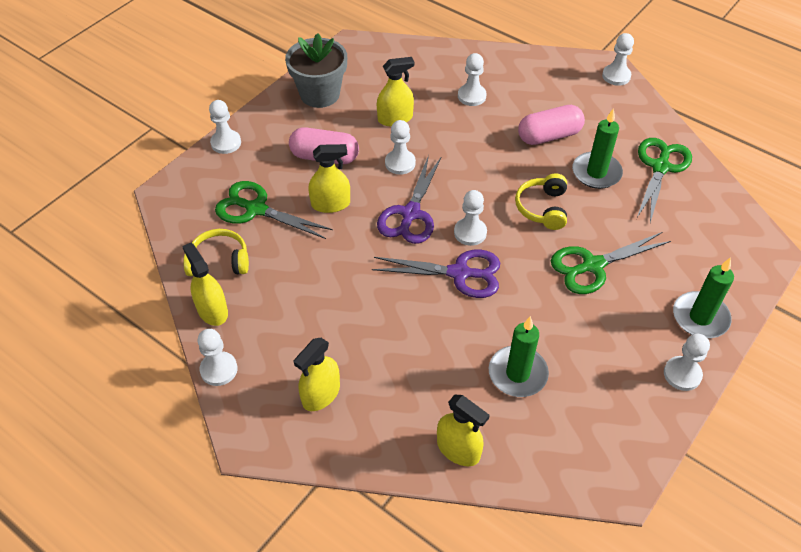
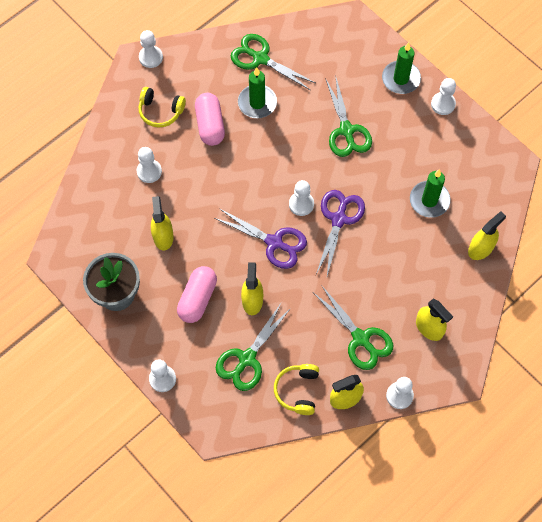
camera: 80 degrees left, 15 degrees up
white pawn [385,120,416,175] -> none
yellow headphones [515,173,567,230] -> yellow headphones moved to [139,87,186,128]
none -> green scissors [314,285,393,370]

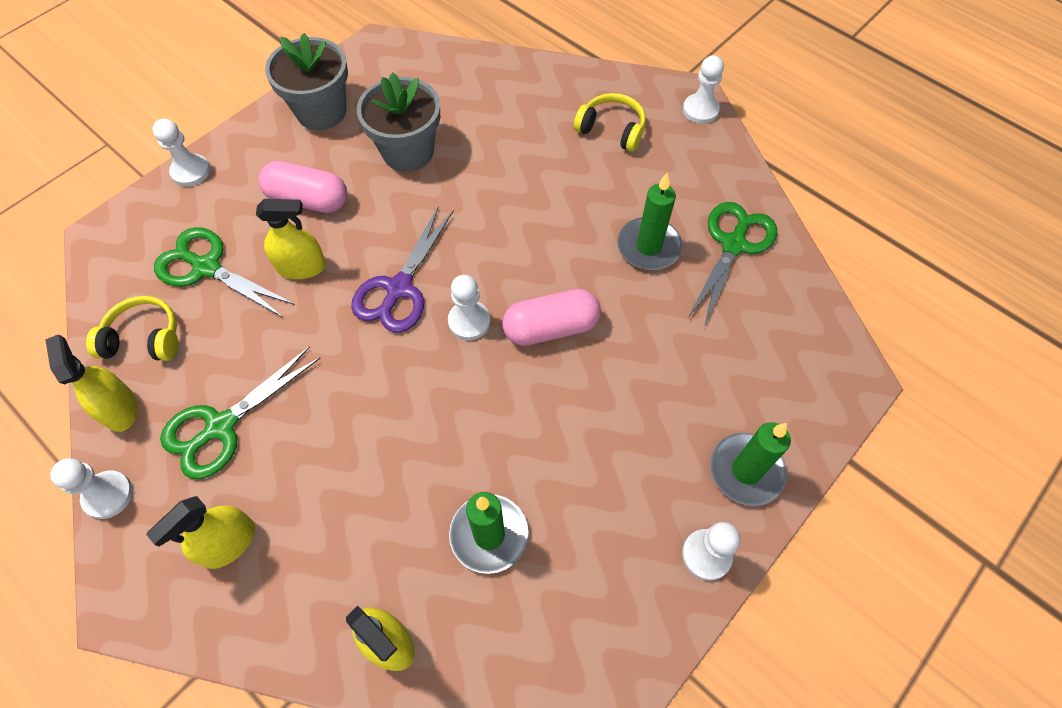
camera: 85 degrees right, 5 degrees down
white pawn [137,147,162,183] -> none
yellow headphones [139,87,186,128] -> yellow headphones turned 105 degrees clockwise [574,93,646,152]
yellow spray bottle [151,196,174,251] -> grey flower pot [357,72,440,172]
pink capsule [195,93,225,146] -> pink capsule moved to [502,289,601,346]
purple scissors [316,190,365,276] -> none
green scissors [325,75,372,157] -> none

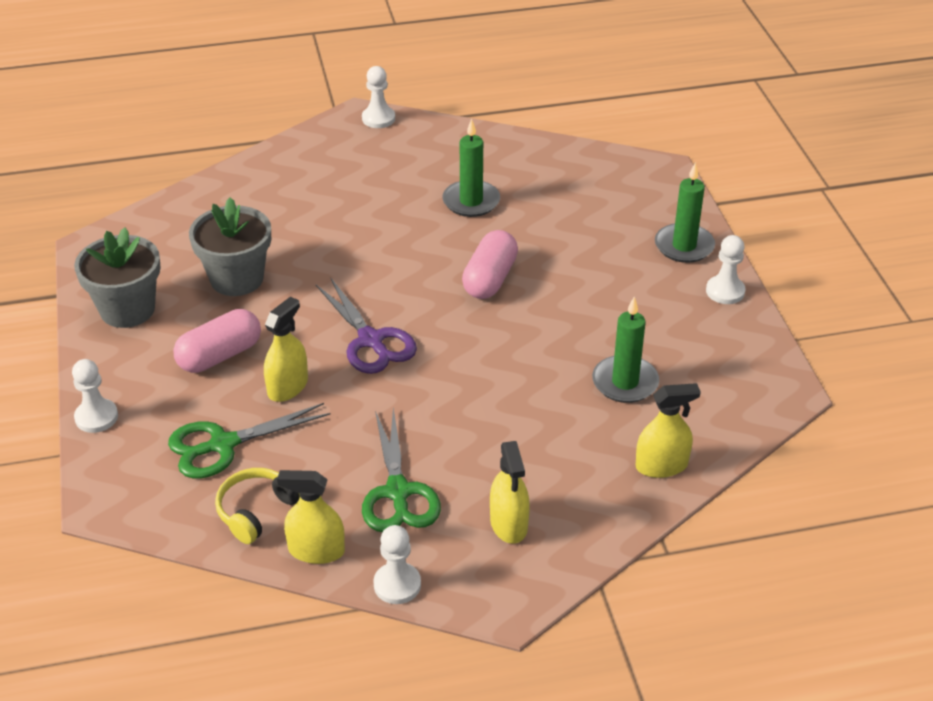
camera: 55 degrees left, 20 degrees down
white pawn [448,275,491,340] -> none
yellow headphones [574,93,646,152] -> none
green scissors [688,202,777,327] -> none

